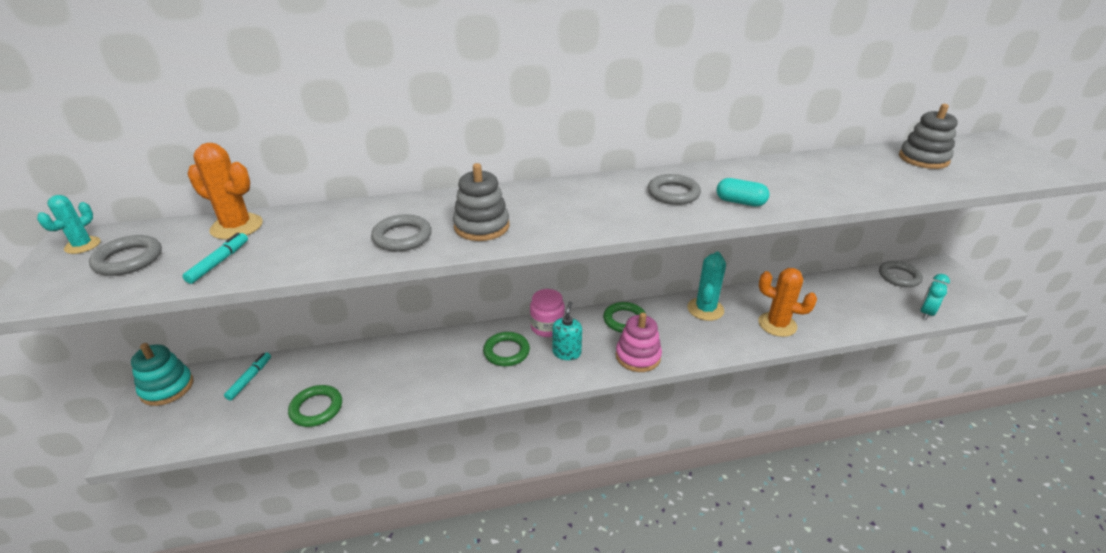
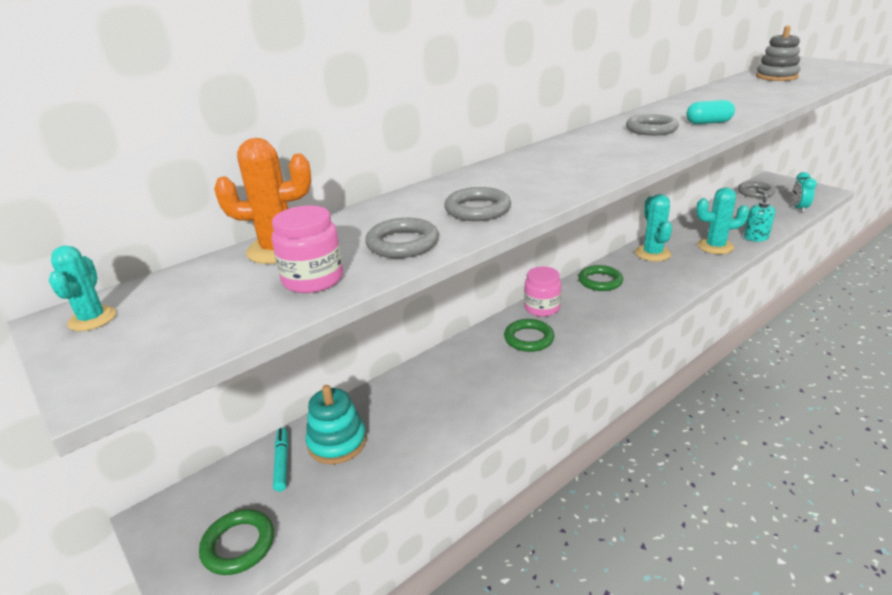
camera: 25 degrees left, 5 degrees down
grey ring [89,235,162,276] -> grey ring moved to [365,218,439,258]
turquoise stacking toy [131,343,193,406] -> turquoise stacking toy moved to [306,385,367,464]
turquoise marker [183,233,248,284] -> pink jar [272,205,343,293]
green ring [288,385,342,427] -> green ring moved to [199,509,274,575]
grey stacking toy [453,163,510,241] -> none
turquoise soap dispenser [552,301,582,360] -> turquoise soap dispenser moved to [744,190,775,242]
pink stacking toy [616,312,662,372] -> none
orange cactus [758,268,817,337] -> turquoise cactus [696,187,749,254]

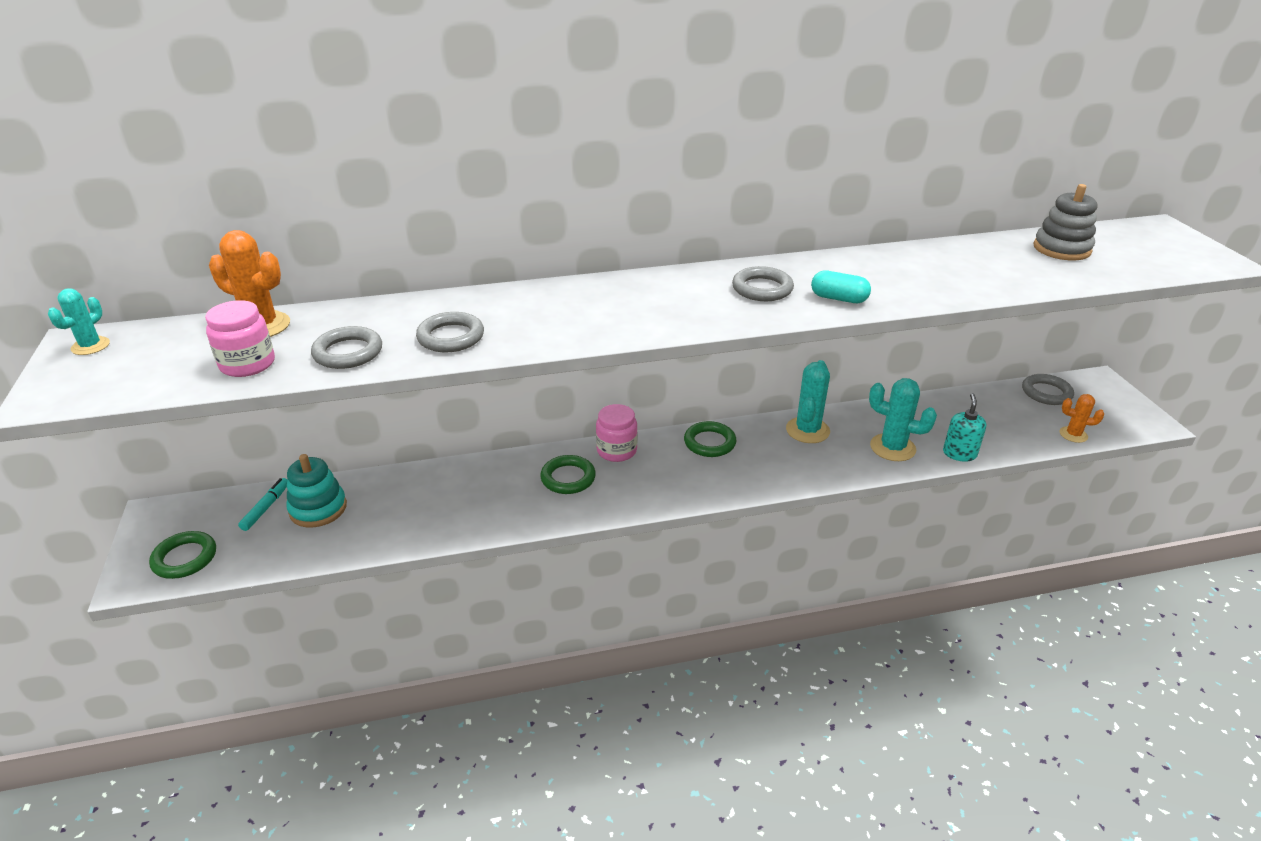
camera: 25 degrees right, 5 degrees up
turquoise clock [792,172,817,213] -> orange cactus [1060,394,1104,443]

